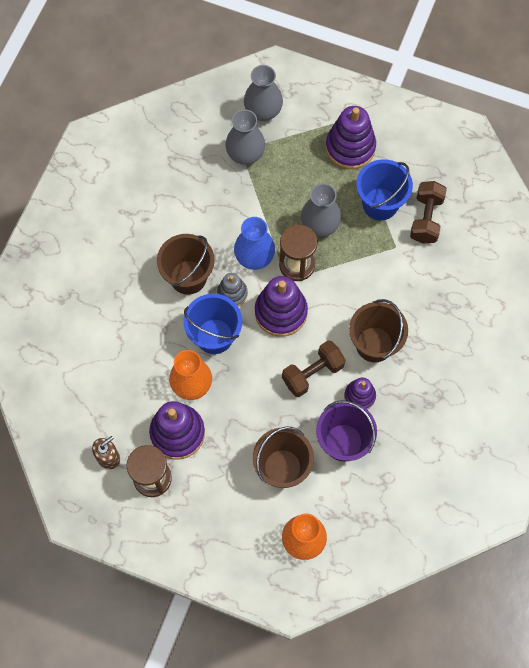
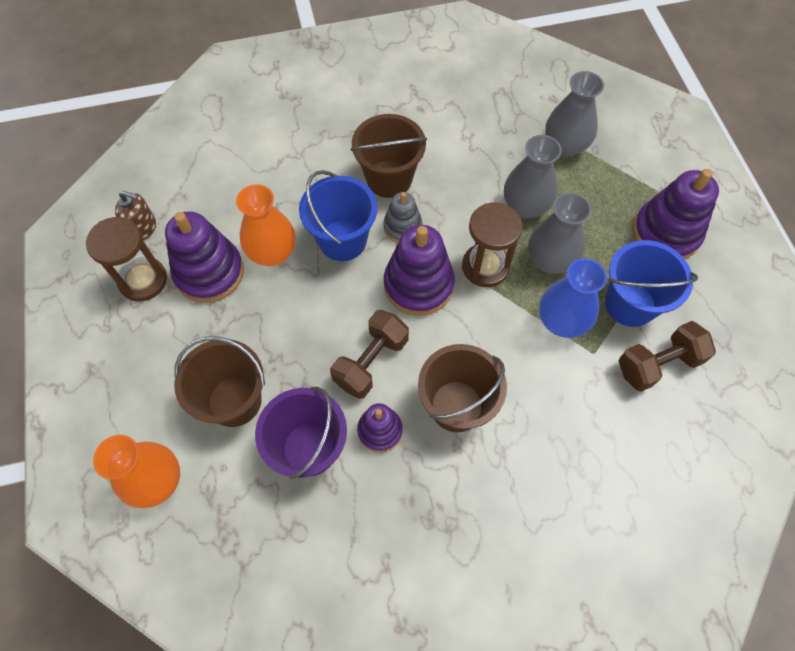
camera: 55 degrees right, 5 degrees down
blue vase [234,217,275,270] -> blue vase moved to [539,258,607,338]
grey vase [244,65,283,121] -> grey vase moved to [504,135,562,219]
brown dumbbell [282,340,345,397] -> brown dumbbell turned 75 degrees counterclockwise [330,310,409,399]

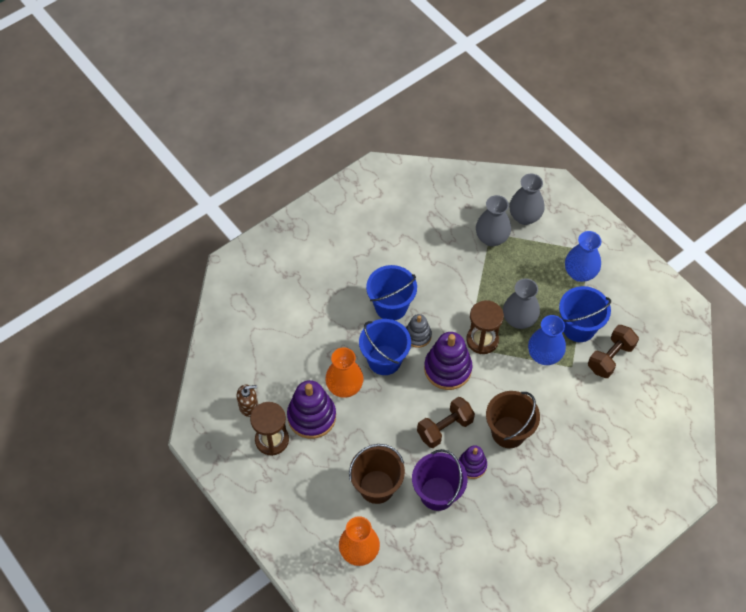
camera: 25 degrees left, 5 degrees down
brown dumbbell [330,310,409,399] -> brown dumbbell turned 45 degrees clockwise [417,397,475,448]
brown bucket [351,114,427,198] -> blue bucket [366,265,417,320]
grey vase [504,135,562,219] -> grey vase moved to [509,174,545,225]
purple stacking toy [633,169,719,259] -> blue vase [565,231,601,282]

